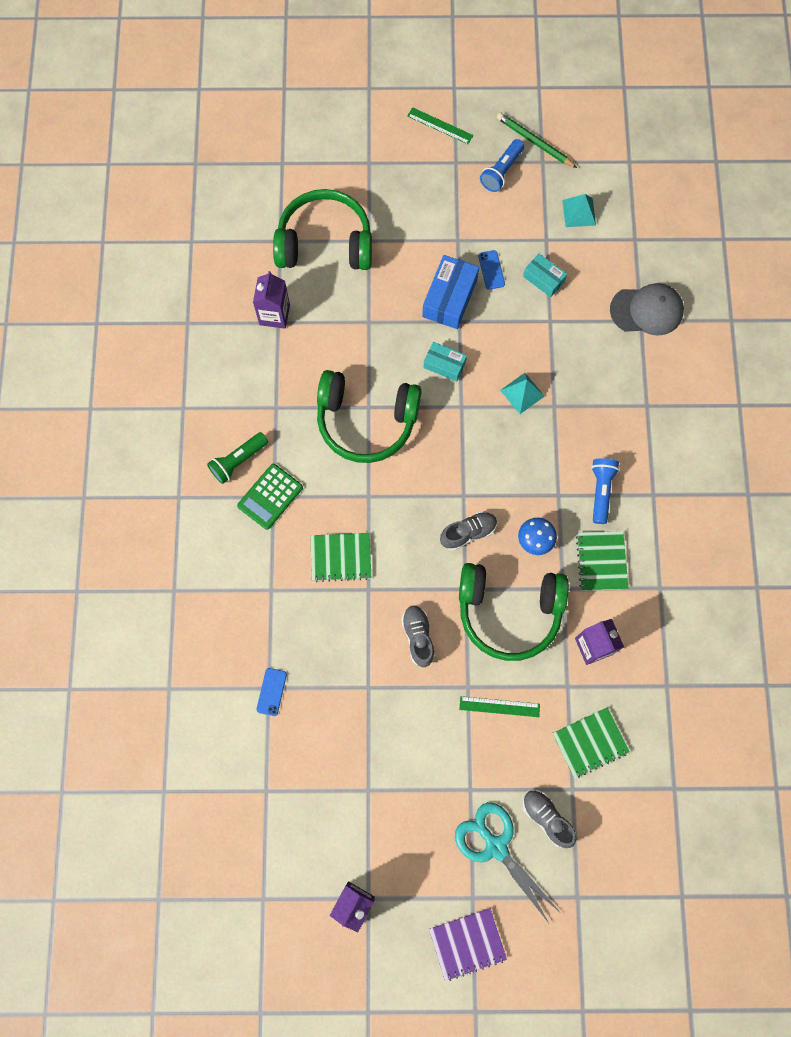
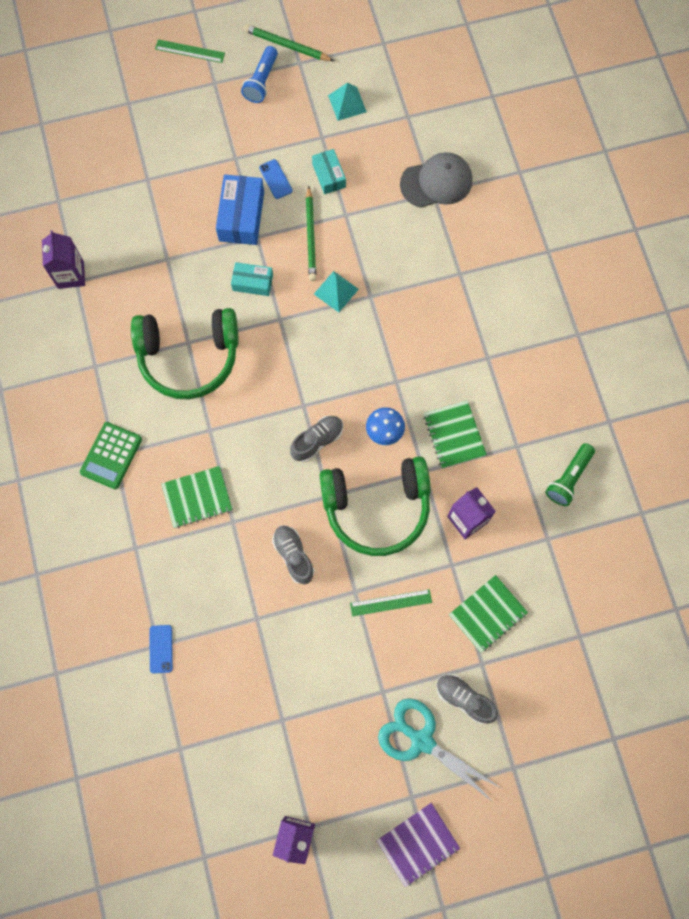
camera: 15 degrees left, 0 degrees up
green flashlight [207,432,268,484] -> green flashlight moved to [545,443,595,506]
green headphones [273,189,372,270] -> none
turquoise box [523,254,567,297] -> turquoise box turned 45 degrees clockwise [312,149,346,194]
blue flashlight [591,458,619,524] -> none
none -> green pencil [306,186,316,281]

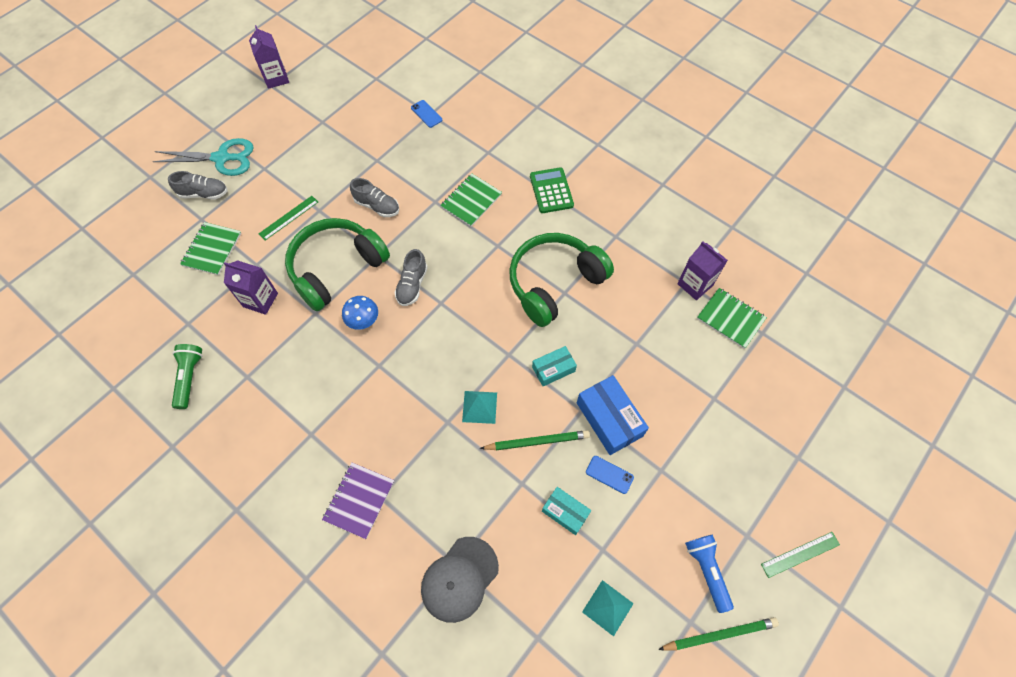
camera: 145 degrees right, 10 degrees down
green pencil [306,186,316,281] -> green pencil turned 120 degrees clockwise [480,430,590,450]
purple notebook [376,803,460,887] -> purple notebook moved to [322,462,394,539]
green notebook [423,400,487,469] -> green notebook moved to [697,288,767,349]

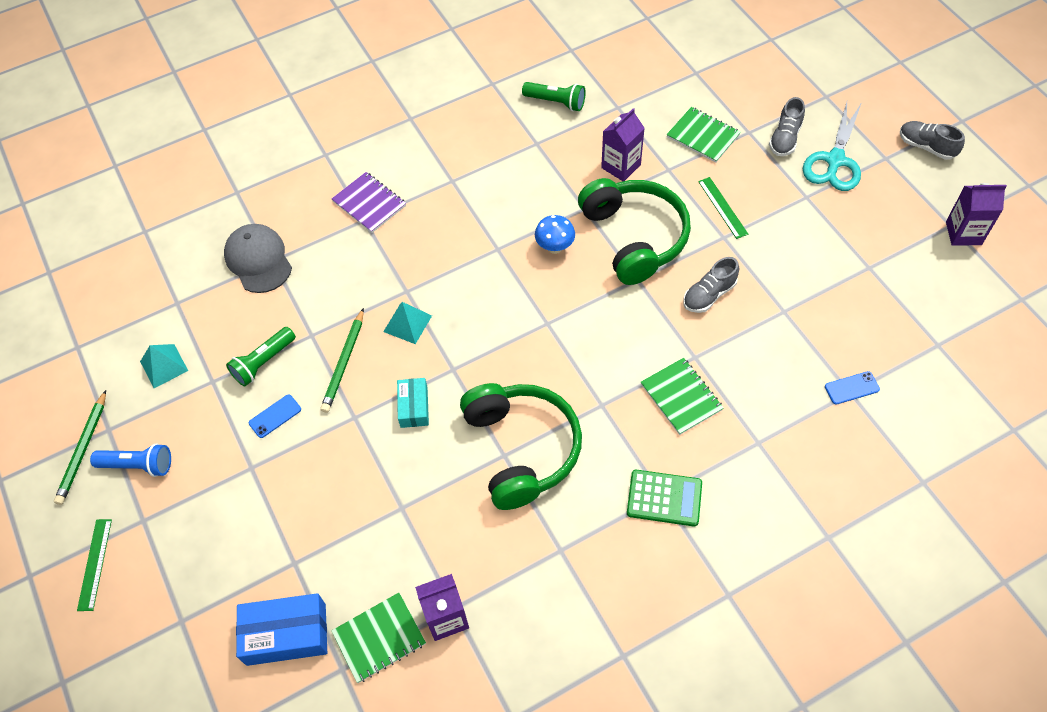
camera: 115 degrees right, 5 degrees down
grey shoe [394,249,428,306] -> grey shoe moved to [900,121,965,160]
turquoise box [542,487,591,535] -> green flashlight [226,327,296,387]
blue box [577,375,649,455] -> blue box moved to [236,593,327,666]

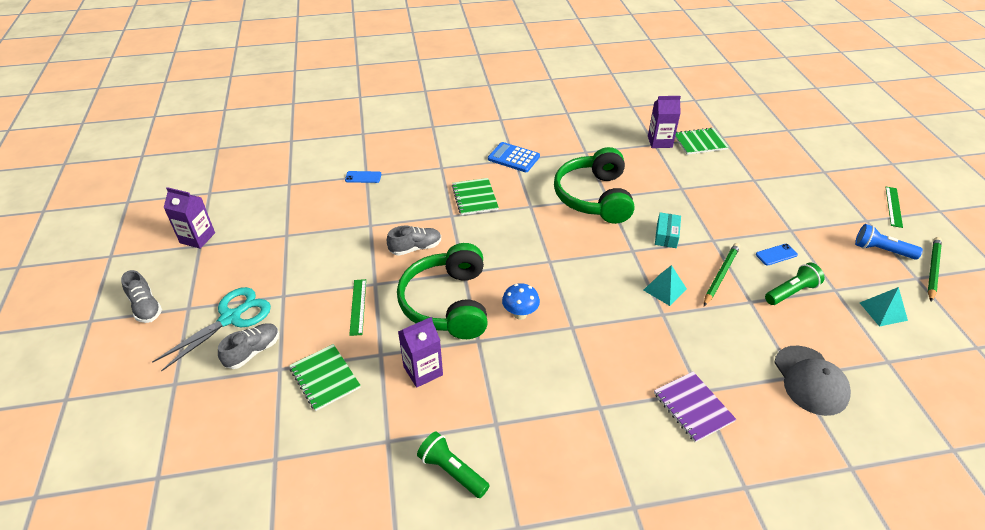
camera: 165 degrees left, 15 degrees down
blue box [236,593,327,666] -> none
green calculator [627,470,702,526] -> blue calculator [488,142,540,172]

